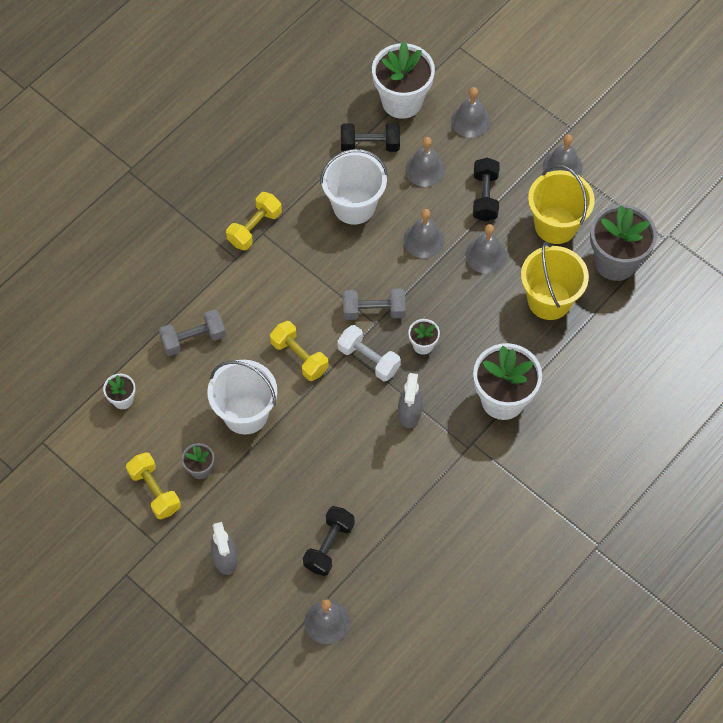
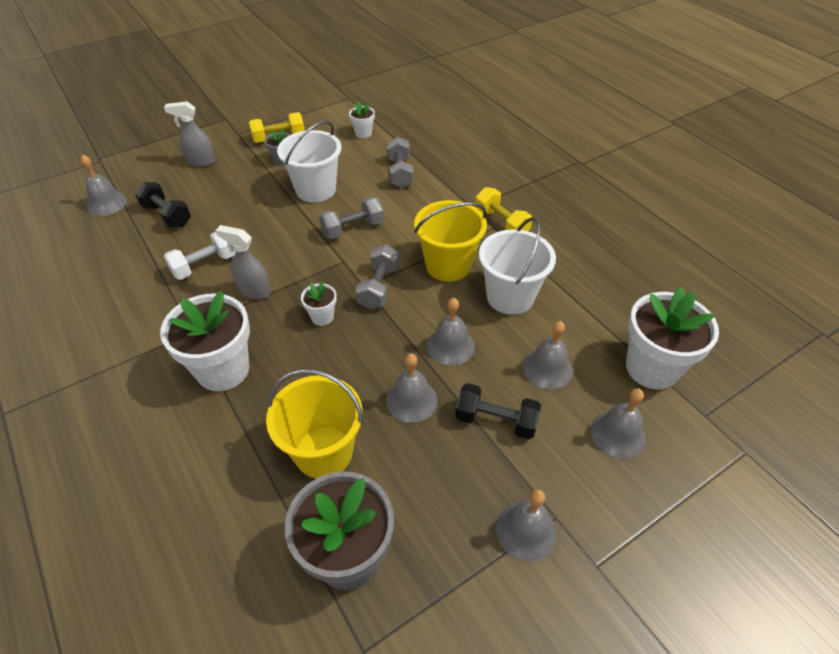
camera: 105 degrees right, 15 degrees down
yellow dumbbell [270,321,329,381] -> grey dumbbell [319,197,384,239]
white dumbbell [337,325,401,382] -> white dumbbell moved to [164,232,236,280]
black dumbbell [341,123,400,152] -> none
yellow bucket [528,164,595,244] -> yellow bucket moved to [414,200,487,282]

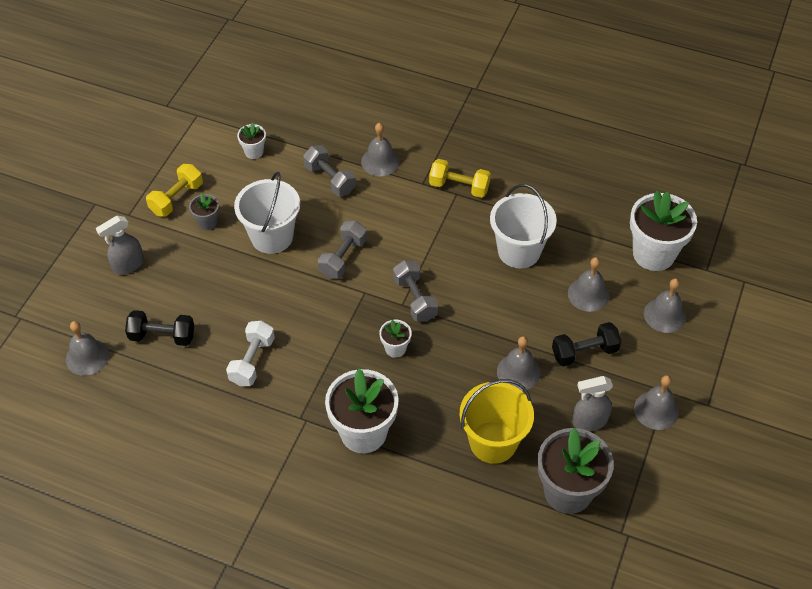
camera: 35 degrees left, 5 degrees up
grey spray bottle [215,225,271,299] -> grey spray bottle moved to [572,376,613,431]
yellow bucket [414,200,487,282] -> none
grey bell [427,298,475,365] -> grey bell moved to [361,123,399,176]

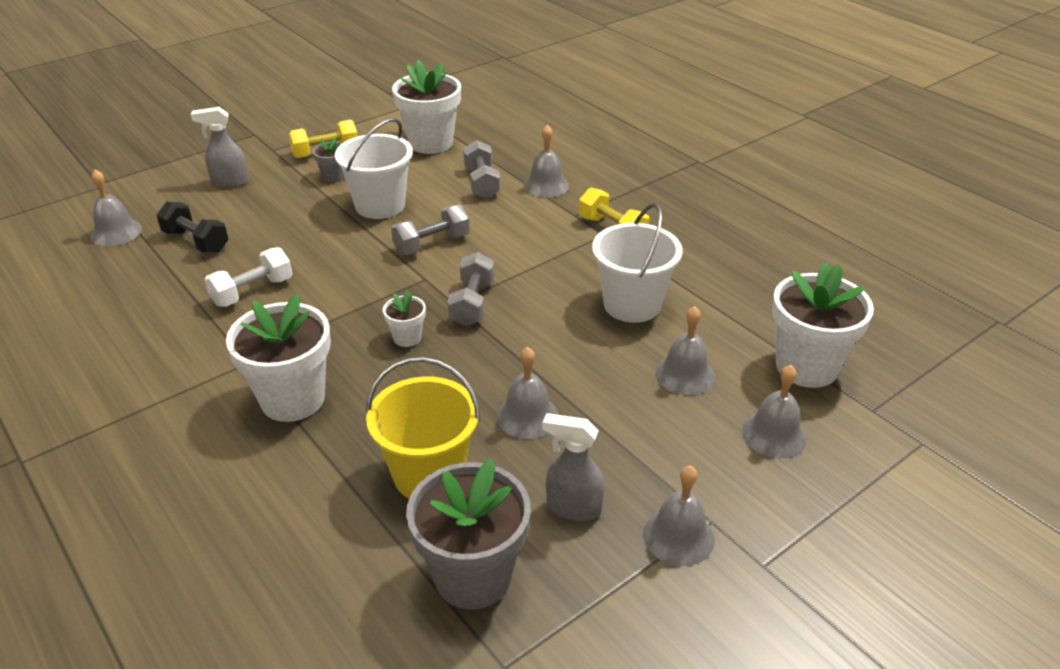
camera: 30 degrees right, 15 degrees down
white flower pot [237,123,266,159] -> white flower pot [392,60,461,154], size x2.12
black dumbbell [552,322,621,366] -> none

